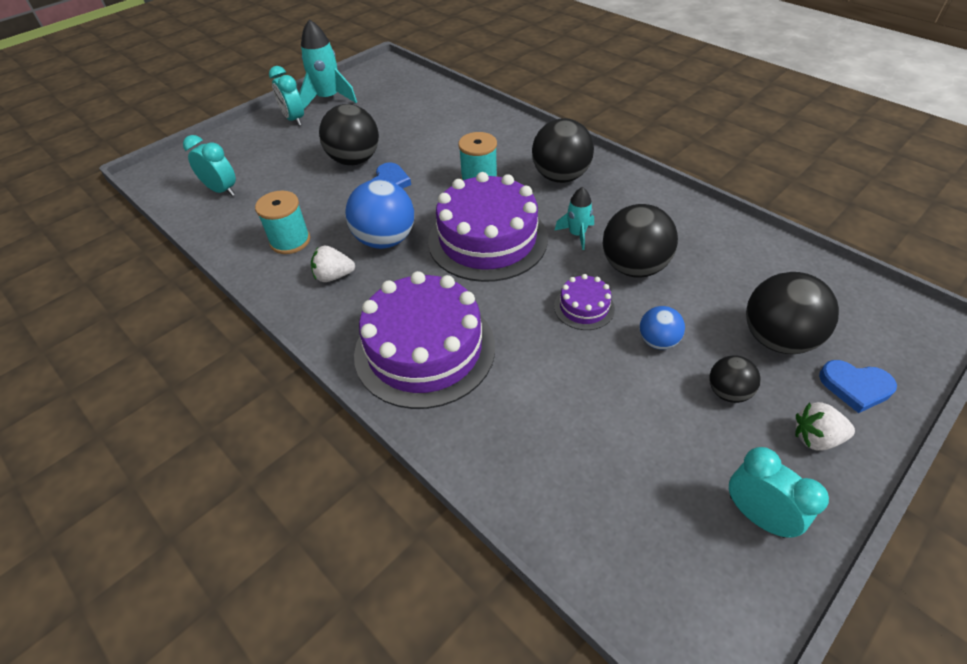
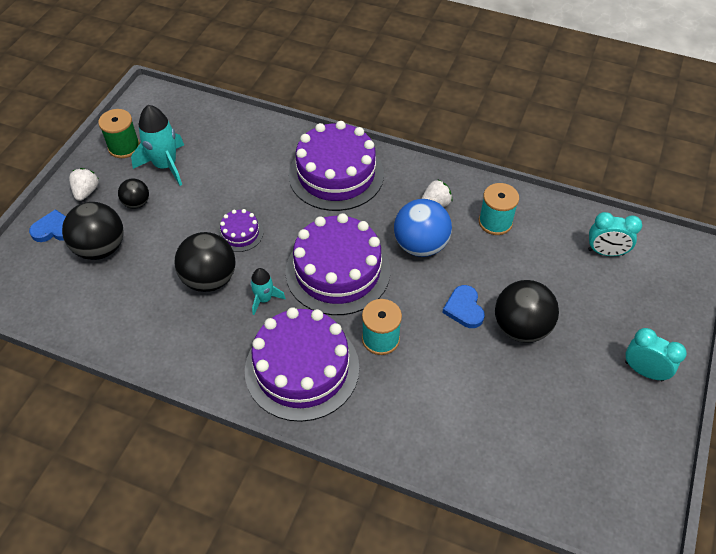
camera: 155 degrees right, 5 degrees up
turquoise rocket [299,19,357,109] -> turquoise rocket moved to [131,105,184,186]
black ball [532,118,594,183] -> purple cake [245,307,359,422]
blue ball [640,306,685,350] -> none
turquoise clock [729,447,829,538] -> green spool [98,109,140,158]
white strawberry [795,402,855,451] -> white strawberry turned 60 degrees counterclockwise [69,168,99,201]

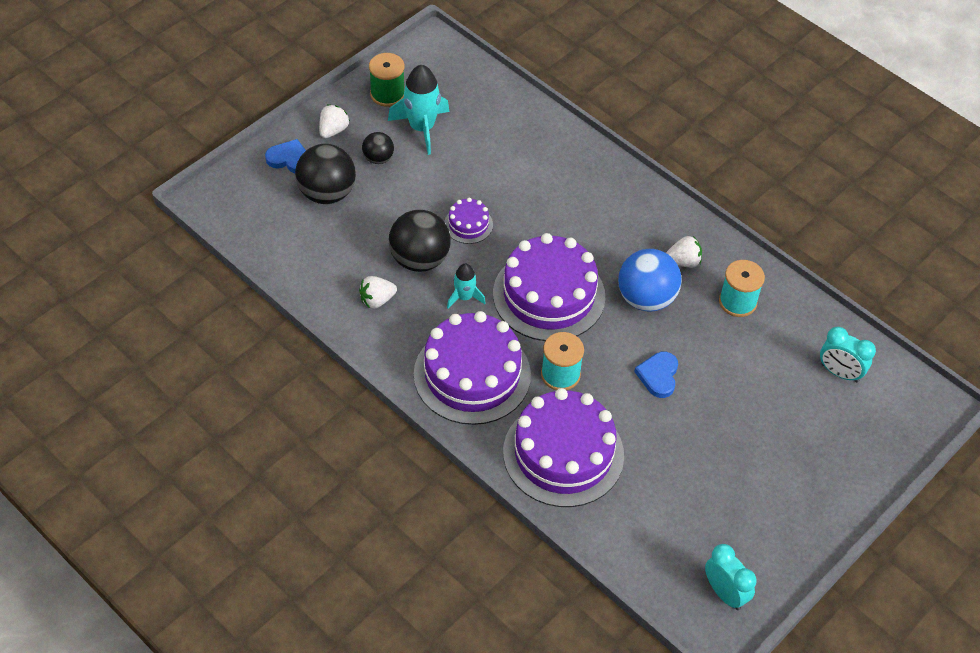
camera: 20 degrees right, 0 degrees up
purple cake [289,121,384,211] -> purple cake moved to [503,388,624,507]
black ball [495,280,559,343] -> none
turquoise clock [625,328,687,381] -> turquoise clock moved to [705,544,757,610]
none -> white strawberry [359,276,397,309]

